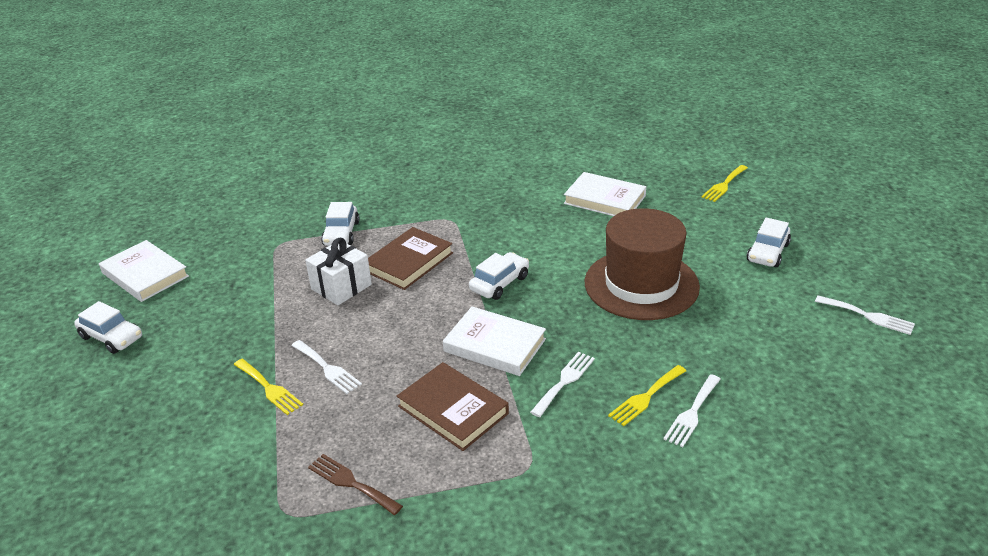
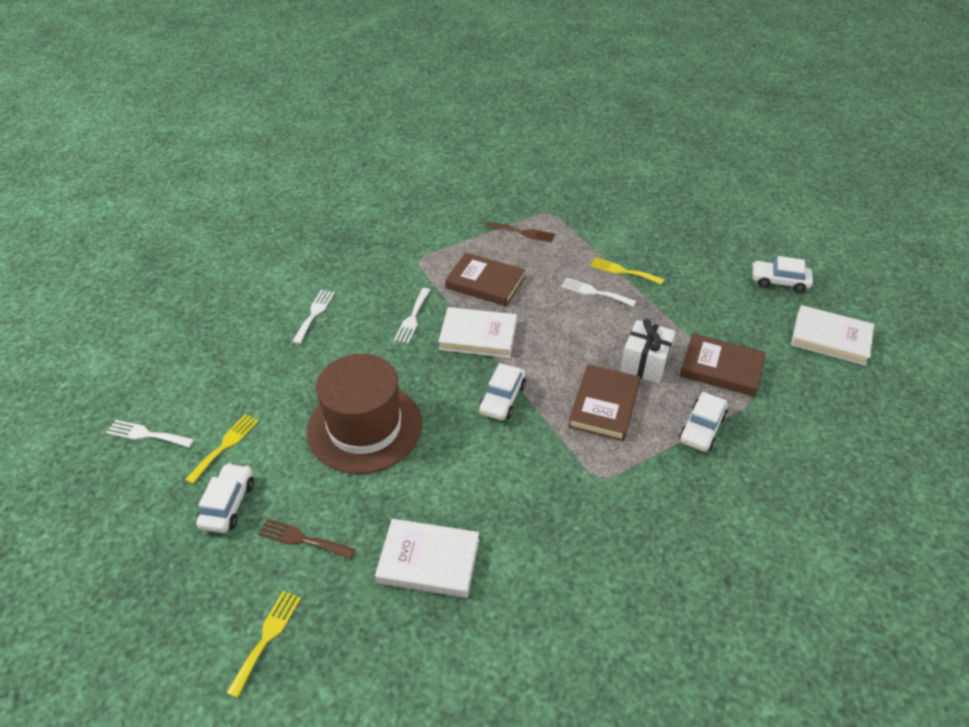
camera: 160 degrees right, 10 degrees up
white car [321,202,360,246] -> white car turned 135 degrees counterclockwise [679,392,728,452]
yellow fork [608,365,686,426] -> yellow fork moved to [185,414,259,484]
none -> brown fork [258,518,356,559]
none -> brown book [680,333,766,397]

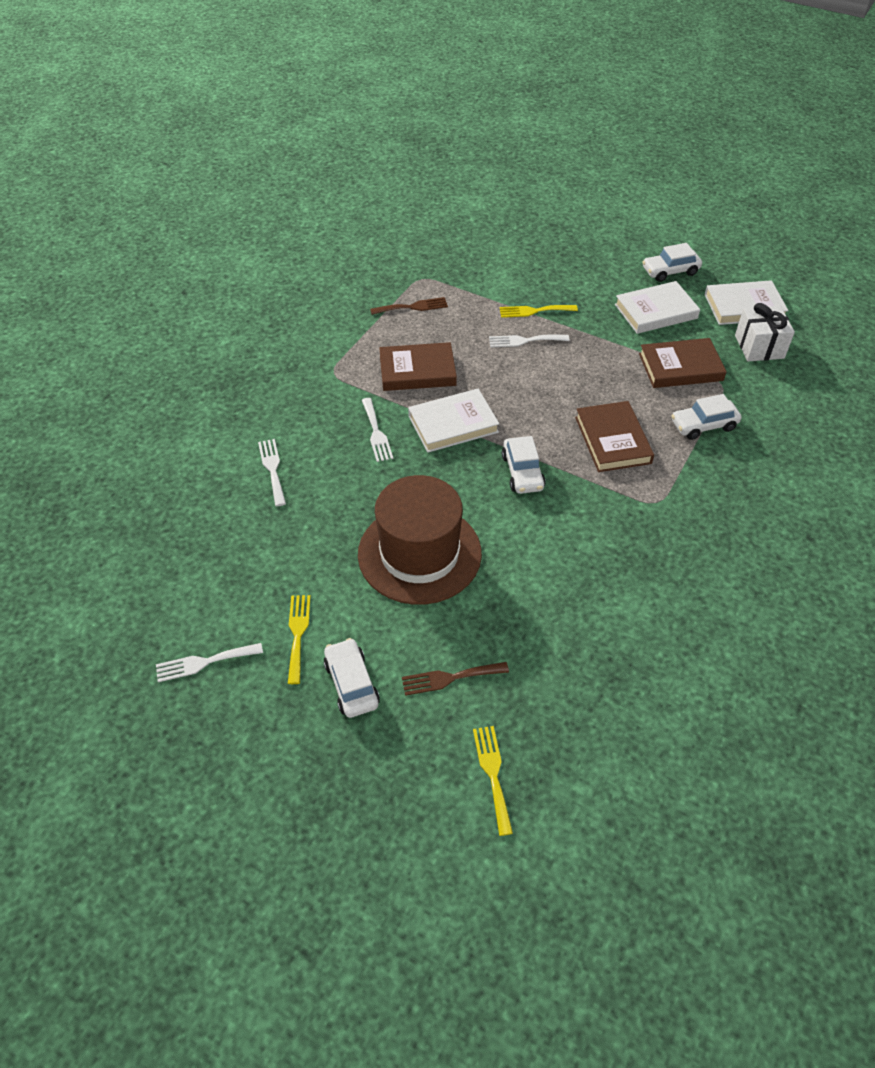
camera: 30 degrees left, 5 degrees up
white book [375,519,479,598] -> white book moved to [615,281,700,334]
white gift [620,319,676,384] -> white gift moved to [735,303,795,362]
white car [679,392,728,452] -> white car turned 75 degrees clockwise [671,394,742,440]

